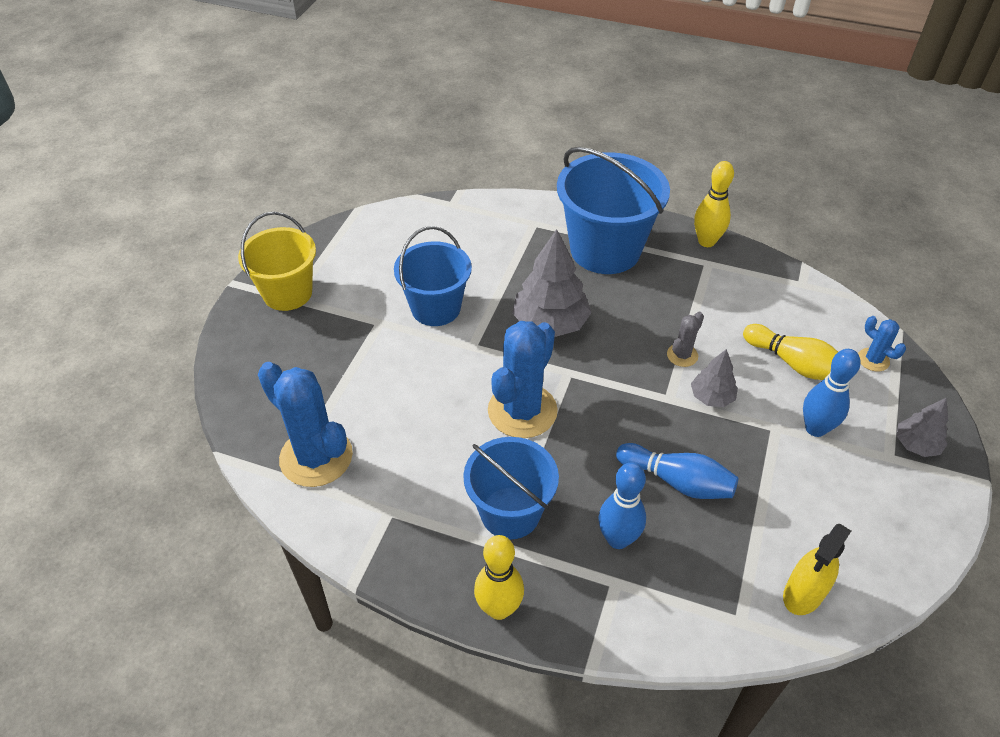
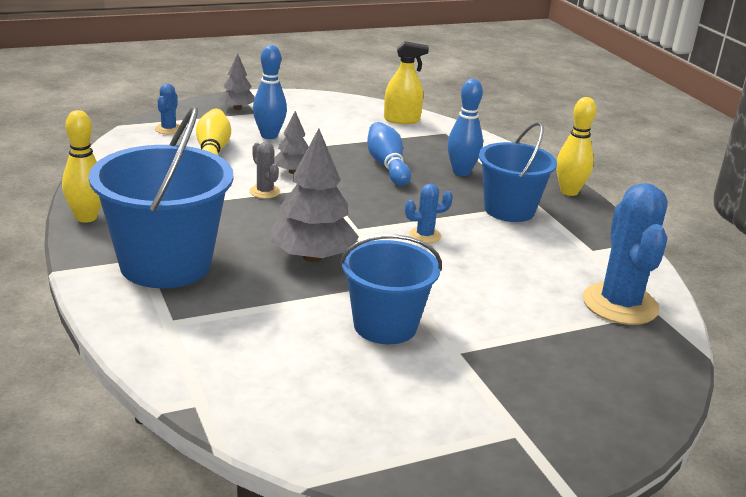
camera: 135 degrees left, 20 degrees down
yellow bucket [238,212,316,311] -> none
blue cactus [488,321,558,438] -> blue cactus [405,184,453,243], size x0.47
grey cactus [667,312,704,367] -> grey cactus turned 60 degrees clockwise [249,142,280,199]

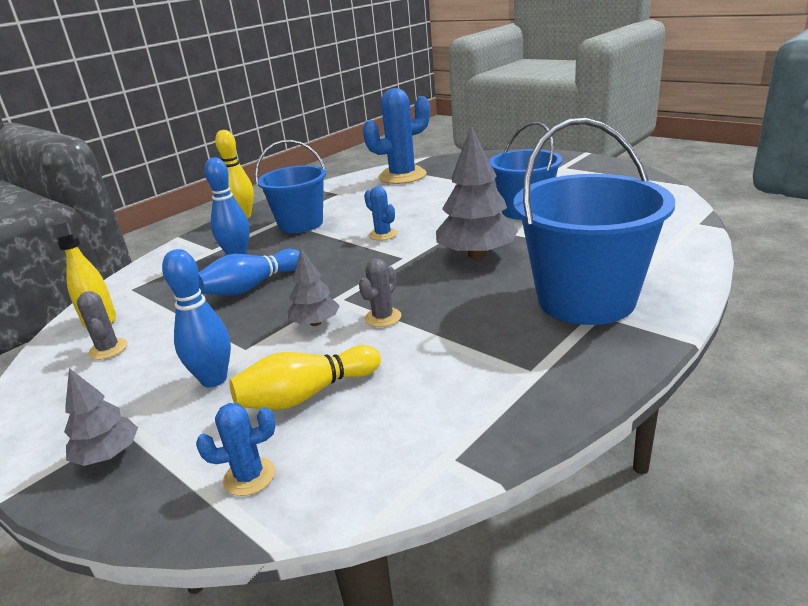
camera: 110 degrees left, 0 degrees up
yellow bowling pin [62,110,101,223] -> none
none -> grey cactus [77,291,127,360]

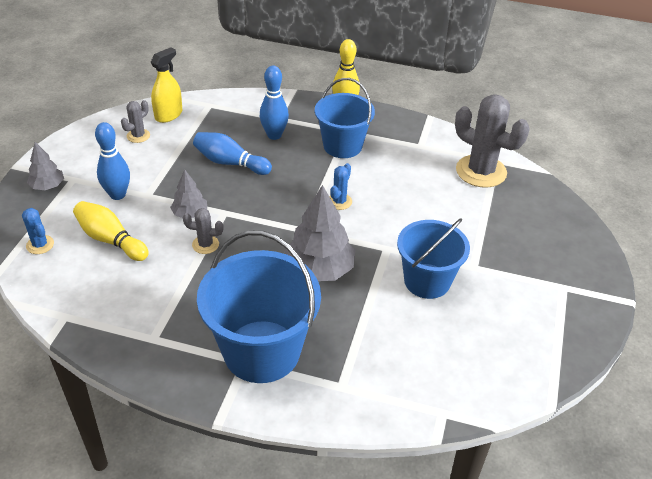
camera: 60 degrees right, 15 degrees up
blue cactus [363,88,430,184] -> grey cactus [455,94,530,188]

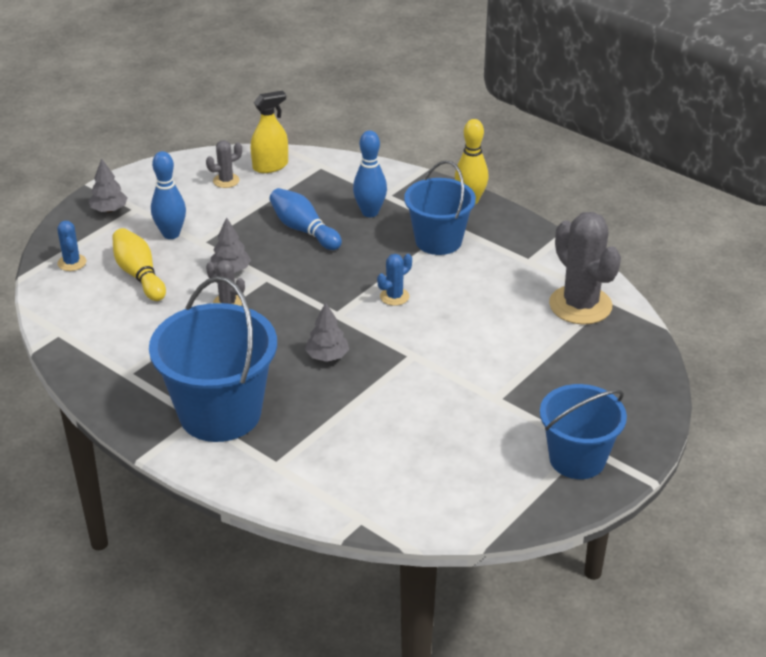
camera: 25 degrees right, 5 degrees down
grey tree [284,185,355,281] -> grey tree [305,302,349,362], size x0.55
blue bucket [397,218,470,299] -> blue bucket moved to [540,384,627,479]

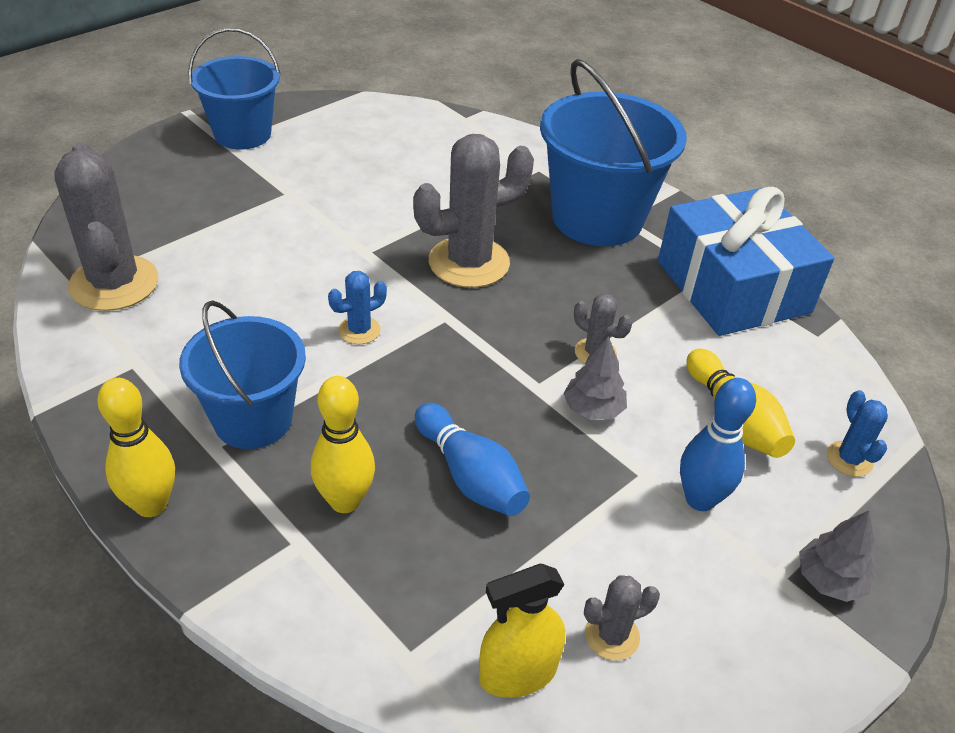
camera: 175 degrees left, 5 degrees up
grey tree [305,302,349,362] -> grey cactus [413,134,534,288]
blue bowling pin [353,130,387,217] -> yellow bowling pin [311,376,375,513]
none -> blue gift [658,187,834,336]

